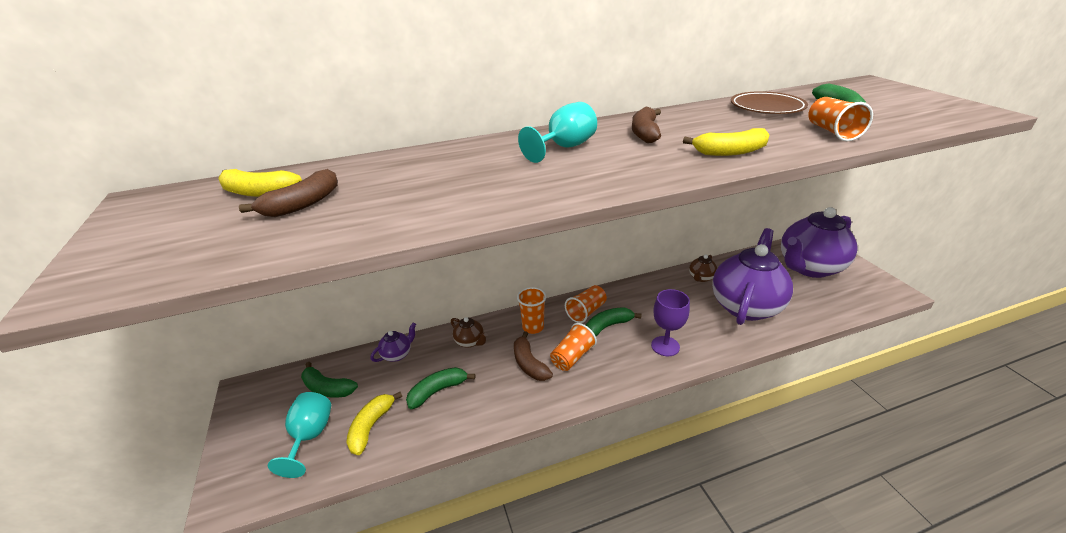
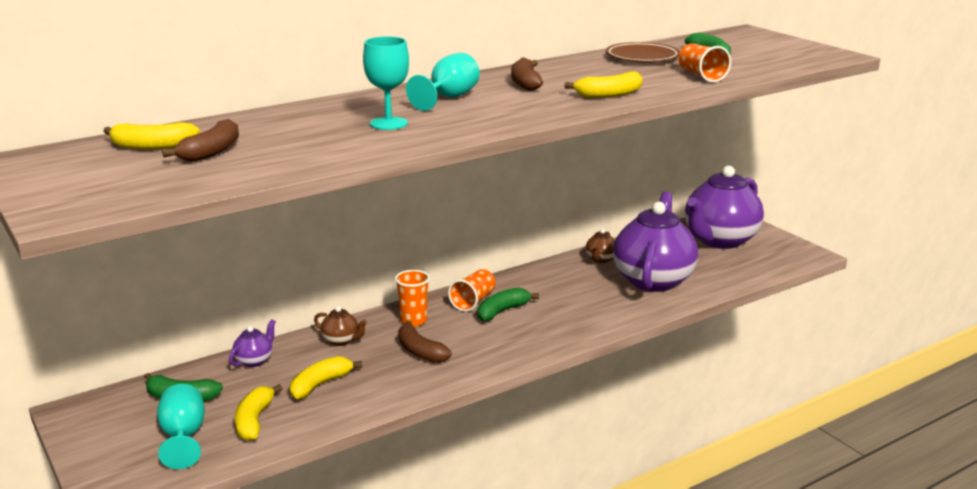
camera: 15 degrees left, 10 degrees down
green banana [406,367,475,409] -> yellow banana [290,356,362,400]
orange cup [550,323,597,371] -> none
purple goblet [651,289,690,356] -> none
none -> turquoise goblet [363,37,409,130]

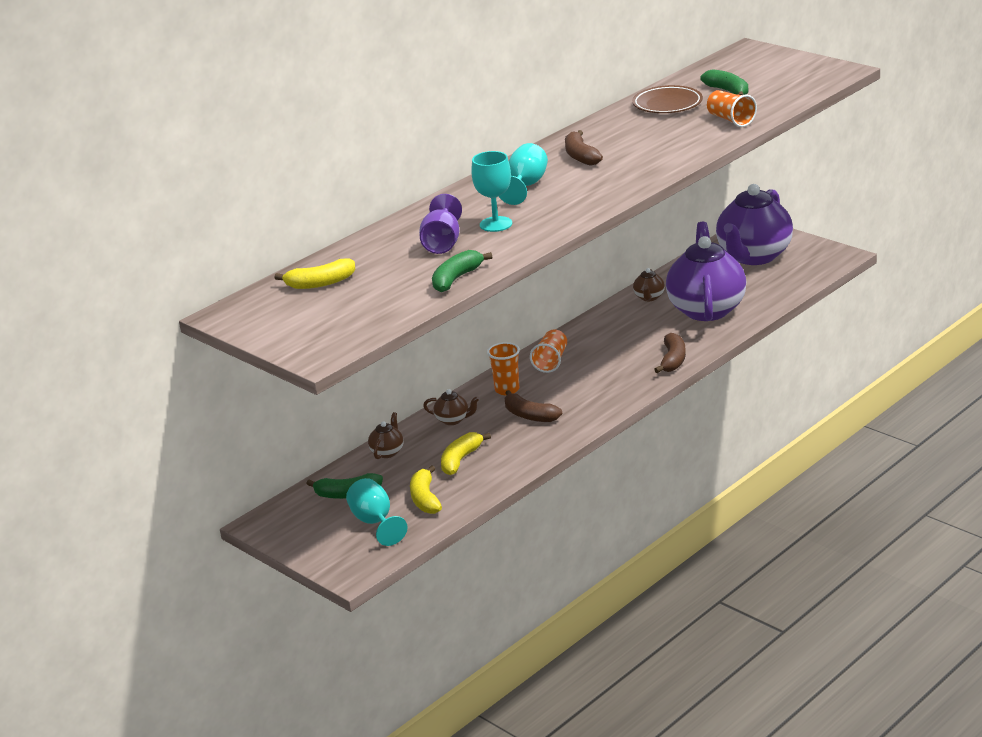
camera: 10 degrees left, 5 degrees up
brown banana [162,119,239,162] -> brown banana moved to [654,333,686,373]
purple teapot [229,319,276,367] -> brown teapot [368,412,404,459]
green banana [478,288,539,322] -> green banana moved to [432,250,492,292]
yellow banana [564,71,643,98] -> none
none -> purple goblet [419,194,462,254]

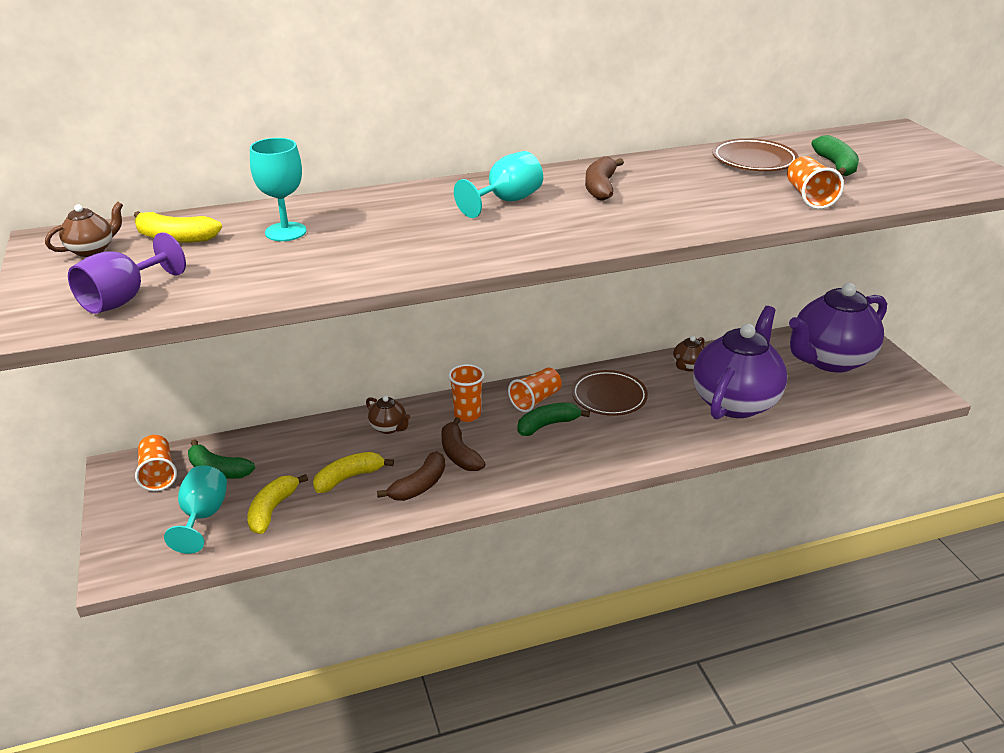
camera: 25 degrees right, 5 degrees up
brown teapot [368,412,404,459] -> brown teapot moved to [45,202,123,257]
purple goblet [419,194,462,254] -> purple goblet moved to [68,232,186,314]
green banana [432,250,492,292] -> green banana moved to [517,402,590,436]
turquoise goblet [471,151,512,232] -> turquoise goblet moved to [250,138,307,241]
brown banana [654,333,686,373] -> brown banana moved to [377,452,445,501]
none -> orange cup [135,435,177,491]
none -> brown plate [572,370,648,416]

